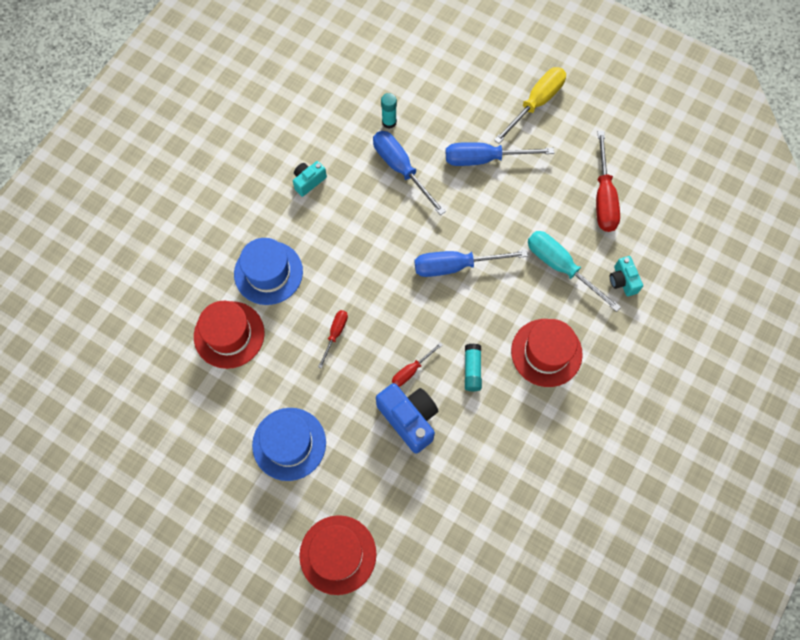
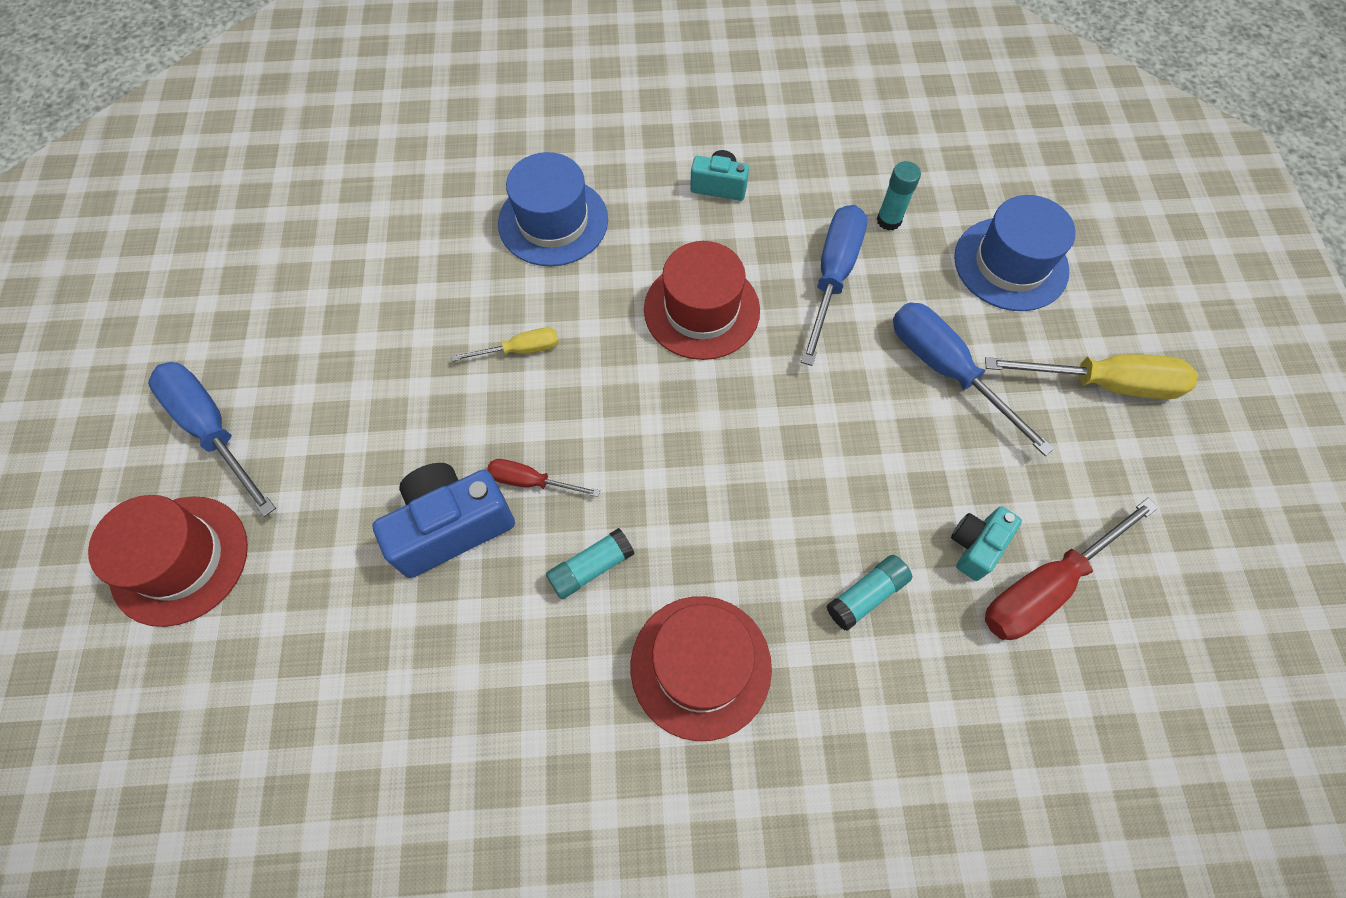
camera: 55 degrees right, 5 degrees down
red hat [194,301,264,369] -> red hat moved to [644,241,760,360]
blue hat [252,408,326,481] -> blue hat moved to [954,195,1076,311]
red screwdriver [318,310,348,369] -> yellow screwdriver [451,328,559,362]
blue camera [376,383,438,454] -> blue camera turned 135 degrees counterclockwise [372,463,515,578]
blue screwdriver [415,250,528,277] -> blue screwdriver moved to [148,362,276,517]
turquoise screwdriver [528,231,621,312] -> turquoise glue stick [826,555,912,631]
turquoise camera [610,256,643,296] -> turquoise camera moved to [951,506,1022,581]

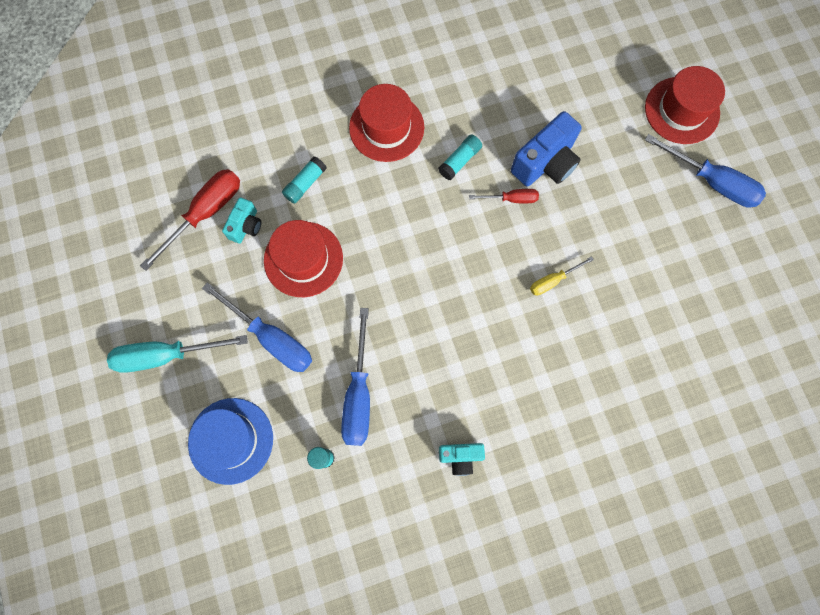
camera: 165 degrees right, 10 degrees up
blue hat [498,152,608,266] -> none
red hat [644,241,760,360] -> red hat moved to [264,220,343,297]
yellow screwdriver [985,354,1198,399] -> turquoise screwdriver [107,335,248,373]

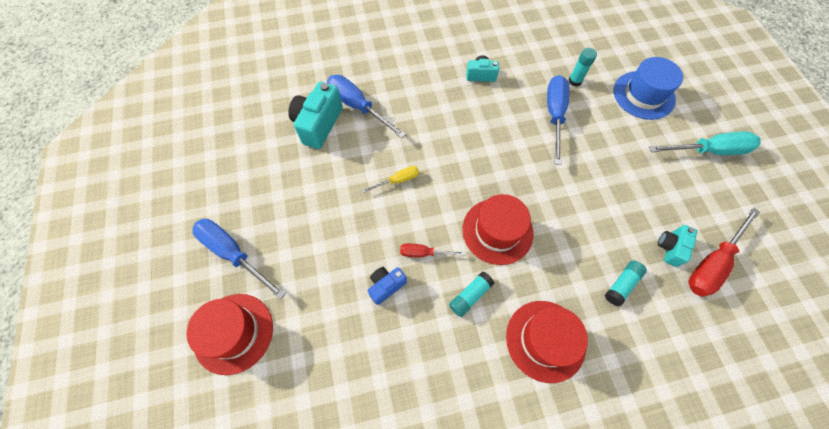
camera: 175 degrees left, 10 degrees down
blue screwdriver [202,282,312,372] -> blue screwdriver moved to [327,75,406,138]
red hat [264,220,343,297] -> red hat moved to [462,194,533,265]
blue camera [511,111,582,186] -> blue camera [368,267,407,305], size x0.57
none -> turquoise camera [288,82,343,149]

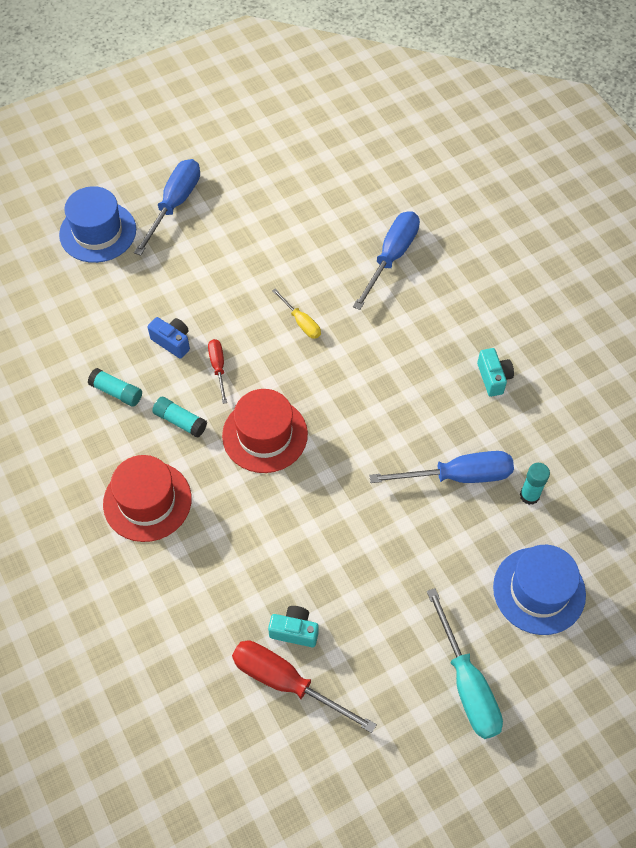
camera: 75 degrees right, 5 degrees down
red hat [186,294,273,375] -> blue hat [59,186,136,263]
turquoise camera [288,82,343,149] -> none
turquoise glue stick [605,261,647,307] -> turquoise glue stick moved to [88,368,142,407]

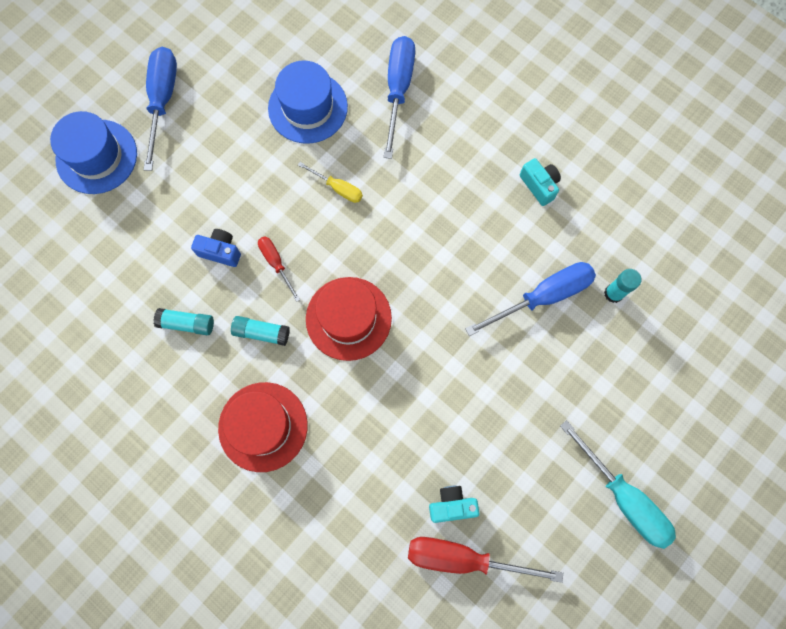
camera: 20 degrees left, 15 degrees up
blue hat [493,545,586,635] -> blue hat moved to [268,61,348,144]

